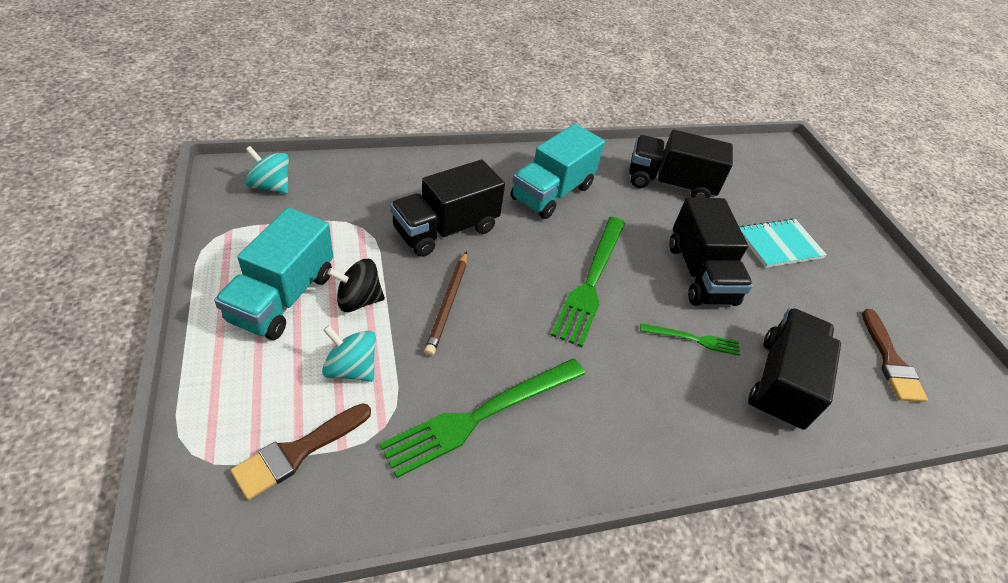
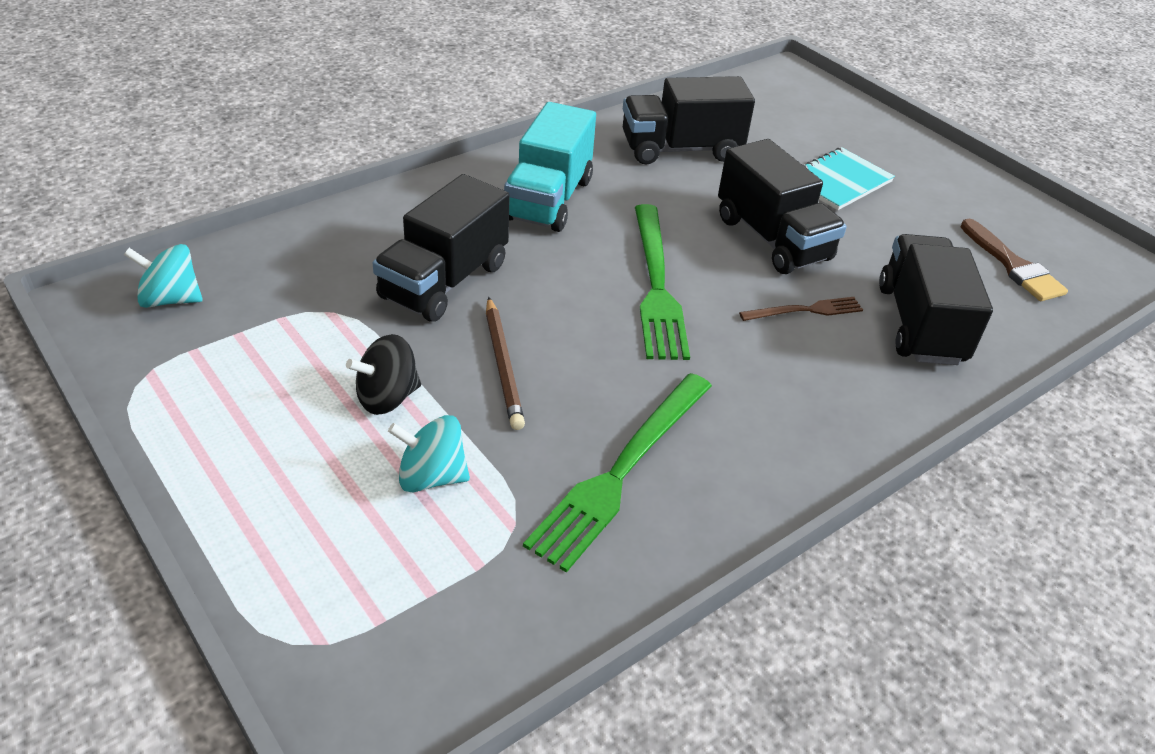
camera: 20 degrees left, 5 degrees down
turquoise truck [214,207,333,340] -> none
brown brush [230,403,371,500] -> none
green fork [640,324,740,356] -> brown fork [739,297,863,321]

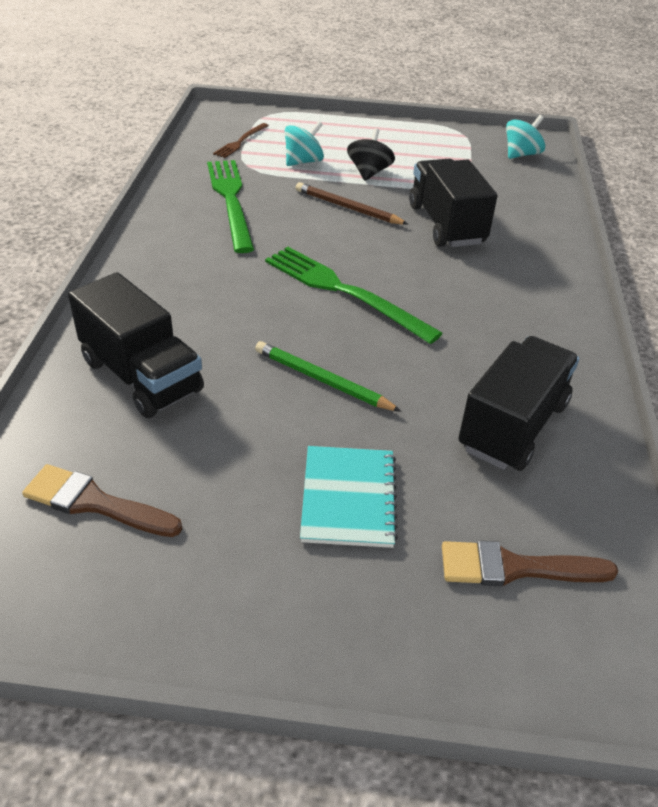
camera: 135 degrees right, 0 degrees up
turquoise truck [504,102,596,232] -> none
black truck [718,139,847,274] -> green pencil [255,341,402,412]
brown fork [739,297,863,321] -> brown fork moved to [213,123,269,158]
none -> brown brush [442,541,618,586]

